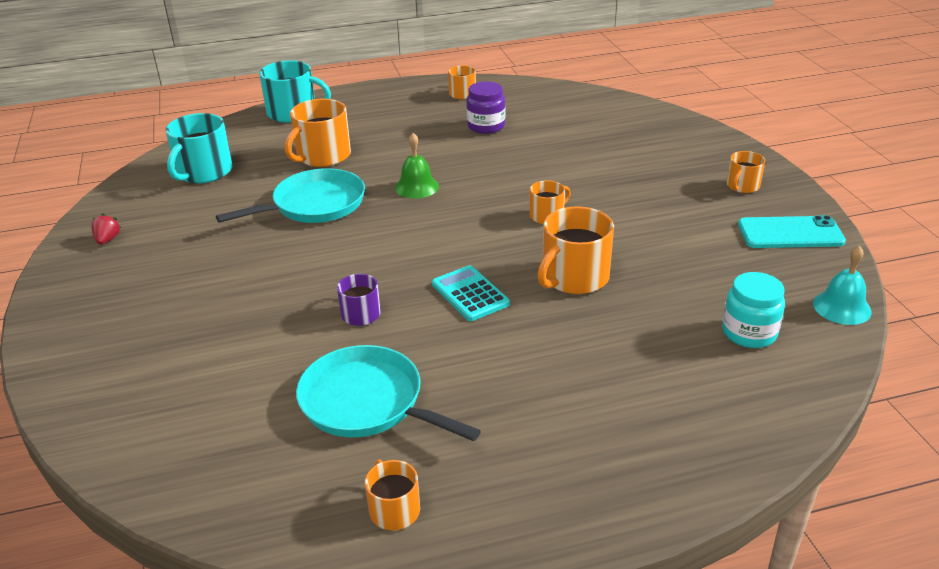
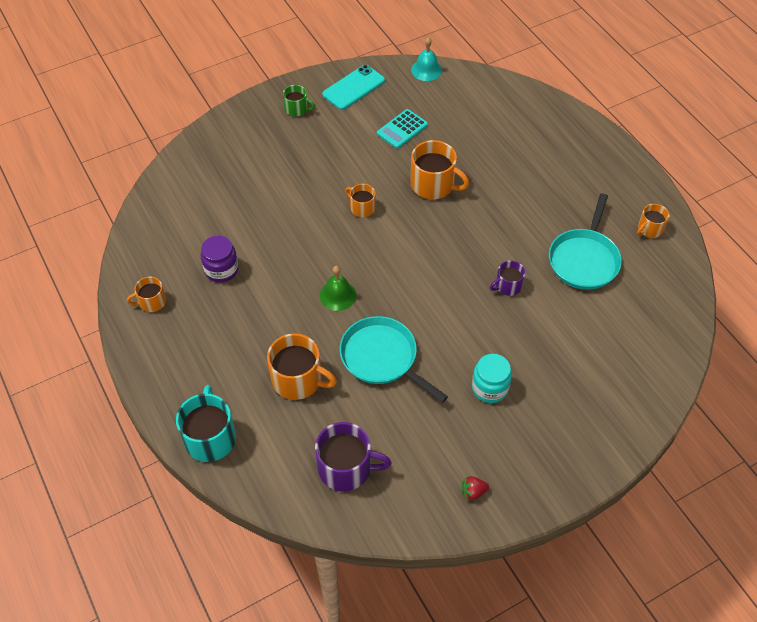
camera: 105 degrees left, 20 degrees up
turquoise mug [165,113,233,183] -> purple mug [315,422,392,491]
turquoise calculator [432,265,510,321] -> turquoise calculator moved to [377,109,428,149]
turquoise jar [722,272,785,348] -> turquoise jar moved to [472,354,512,403]
orange mug [727,151,765,193] -> green mug [283,85,315,116]
turquoise phone [738,215,846,248] -> turquoise phone turned 60 degrees clockwise [322,65,385,110]

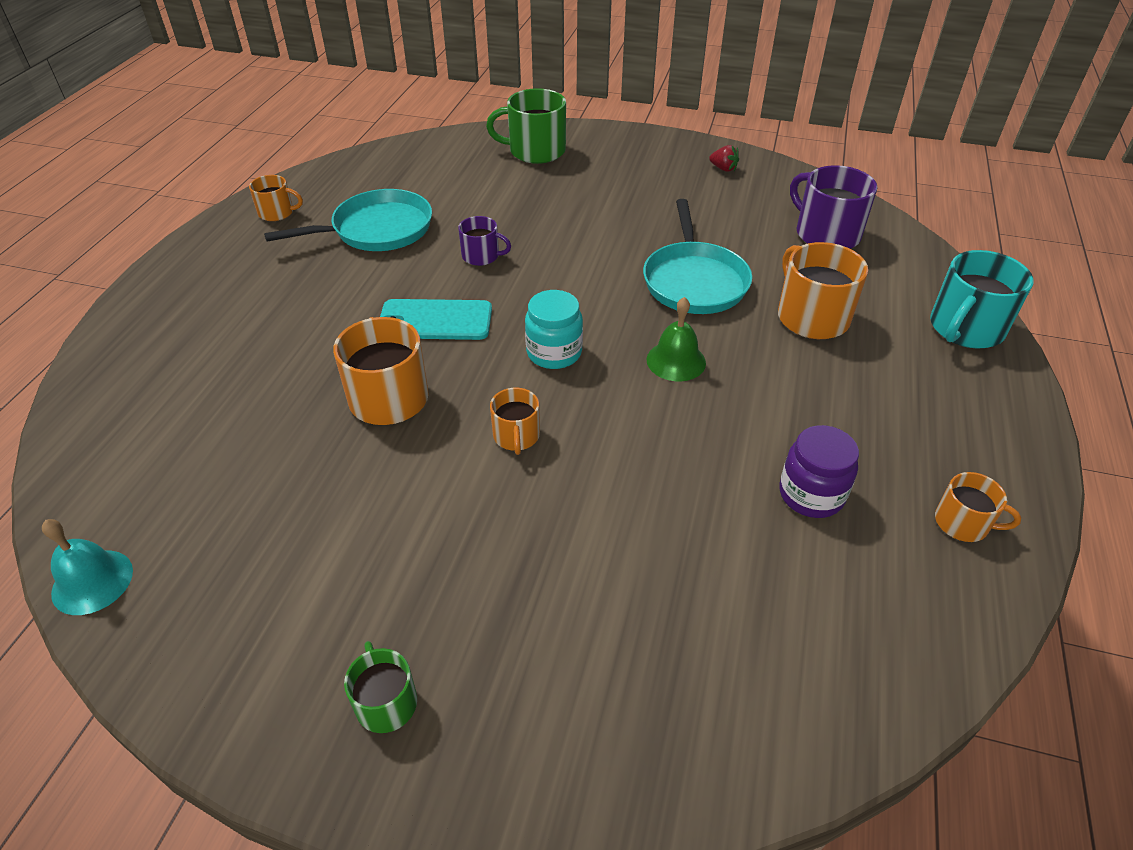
camera: 135 degrees left, 10 degrees down
turquoise phone [322,65,385,110] -> turquoise phone moved to [380,299,492,340]
turquoise calculator [377,109,428,149] -> none
turquoise jar [472,354,512,403] -> turquoise jar moved to [525,290,583,369]
none -> green mug [486,88,566,164]

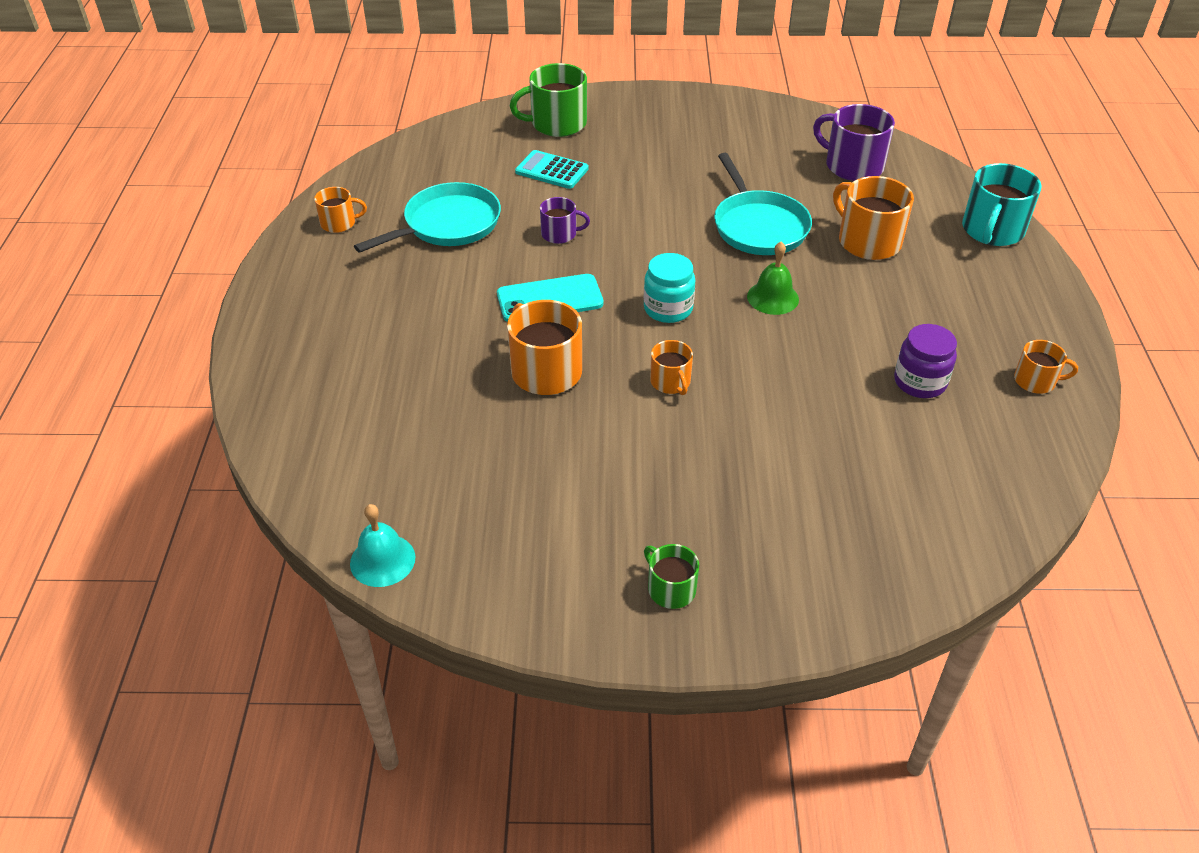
camera: 15 degrees left, 0 degrees up
red strawberry [709,145,739,172] -> none
none -> turquoise calculator [515,150,589,189]

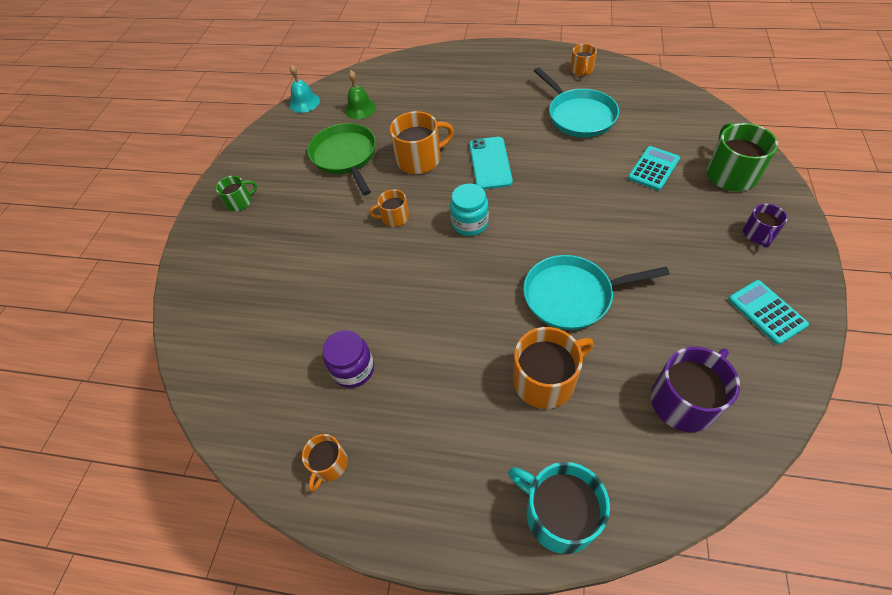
camera: 105 degrees right, 10 degrees up
purple mug [540,197,590,244] -> purple mug moved to [743,204,788,247]
green bell [747,241,799,315] -> green bell moved to [345,71,376,119]
none -> green pan [308,123,376,195]
none -> turquoise calculator [728,280,809,345]

